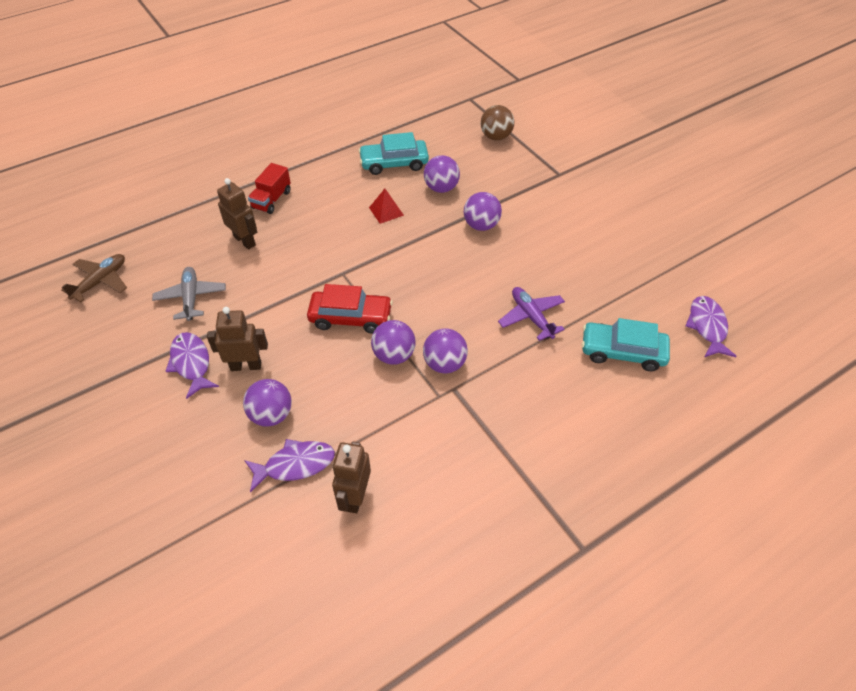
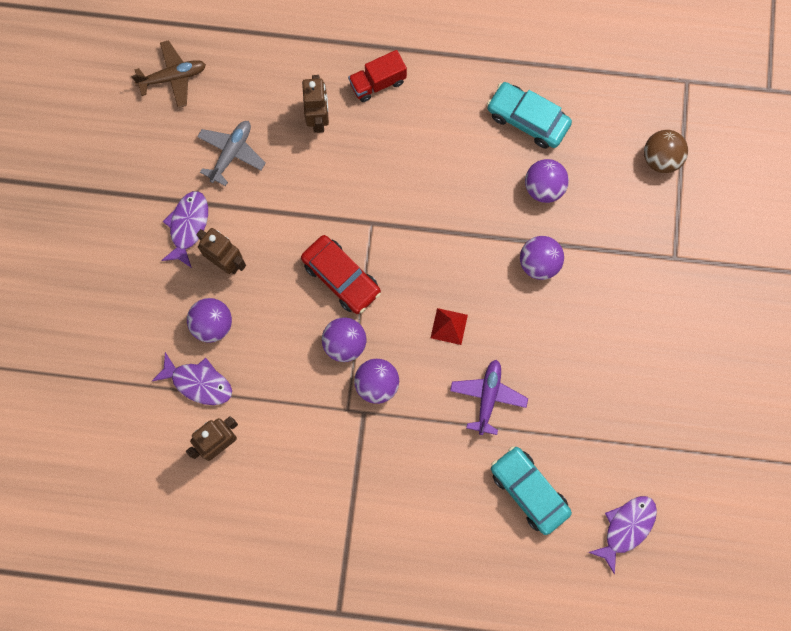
camera: 40 degrees right, 25 degrees up
red pyramid [369,189,404,224] -> red pyramid moved to [431,308,468,345]

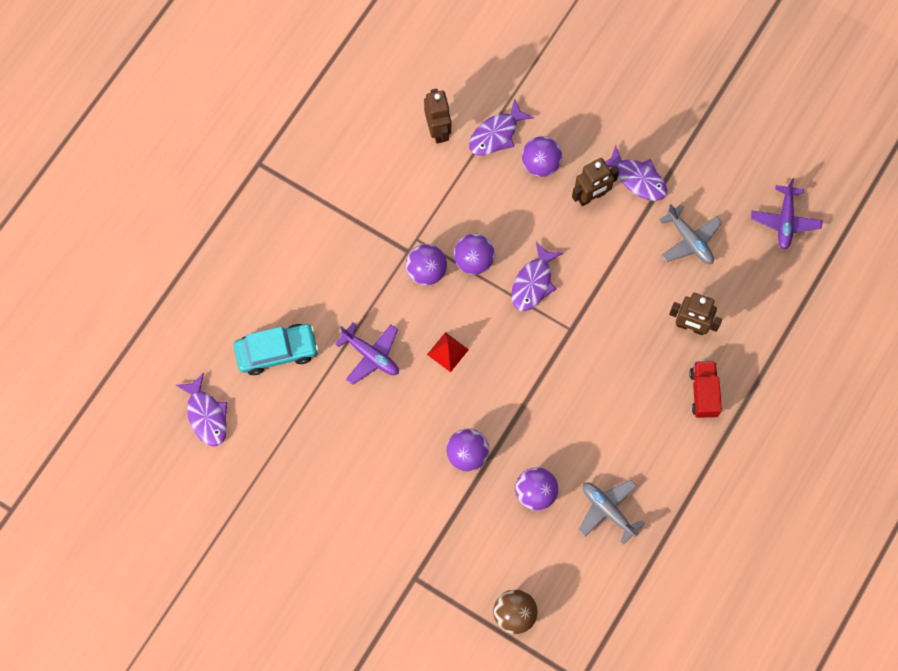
camera: 115 degrees right, 5 degrees down
brown plane [131,40,206,108] -> purple plane [751,178,823,250]
red car [301,235,381,314] -> purple fish [511,242,563,311]
turquoise car [487,82,572,149] -> grey plane [578,479,645,544]

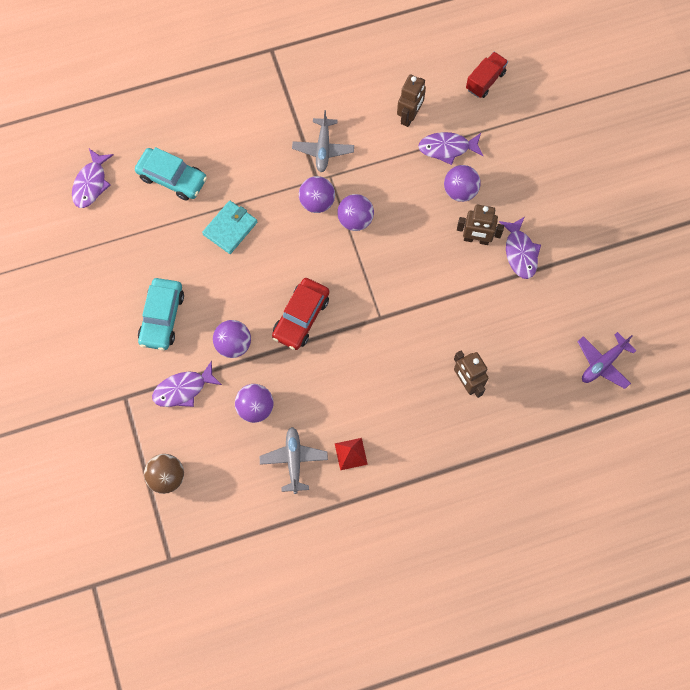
camera: 40 degrees right, 0 degrees up
purple plane [335,322,399,385] -> turquoise wallet [202,201,257,254]
red pyramid [427,332,469,372] -> red pyramid moved to [335,438,368,470]
purple fish [511,242,563,311] -> purple fish moved to [152,361,222,407]
grey plane [659,204,722,264] -> grey plane moved to [292,110,354,172]
red truck [689,361,722,418] -> red truck moved to [466,52,508,98]
none -> turquoise car [138,278,184,350]
none -> red car [272,278,329,350]

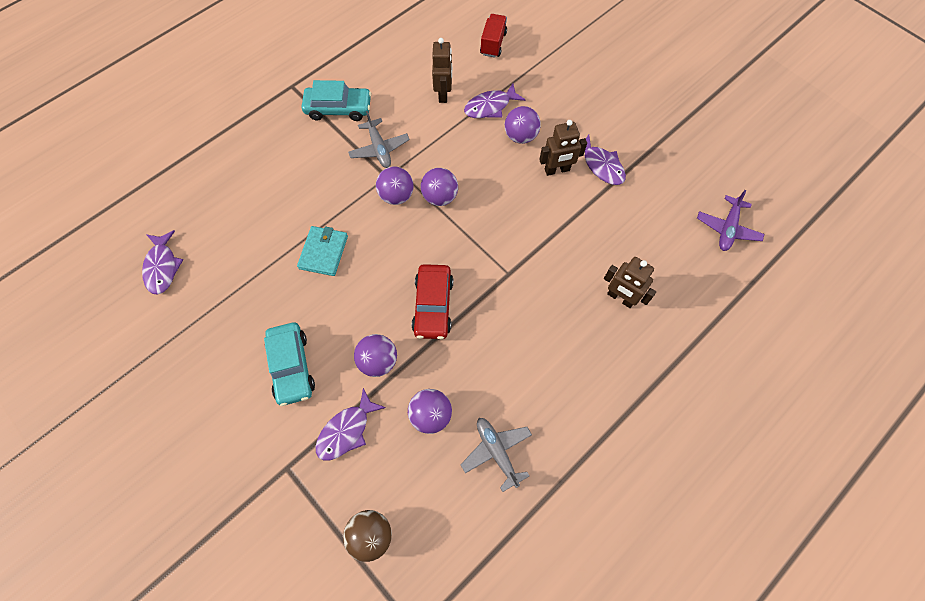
camera: 25 degrees left, 5 degrees down
turquoise car [135,147,207,201] -> turquoise car moved to [302,80,371,121]
red pyramid [335,438,368,470] -> none

